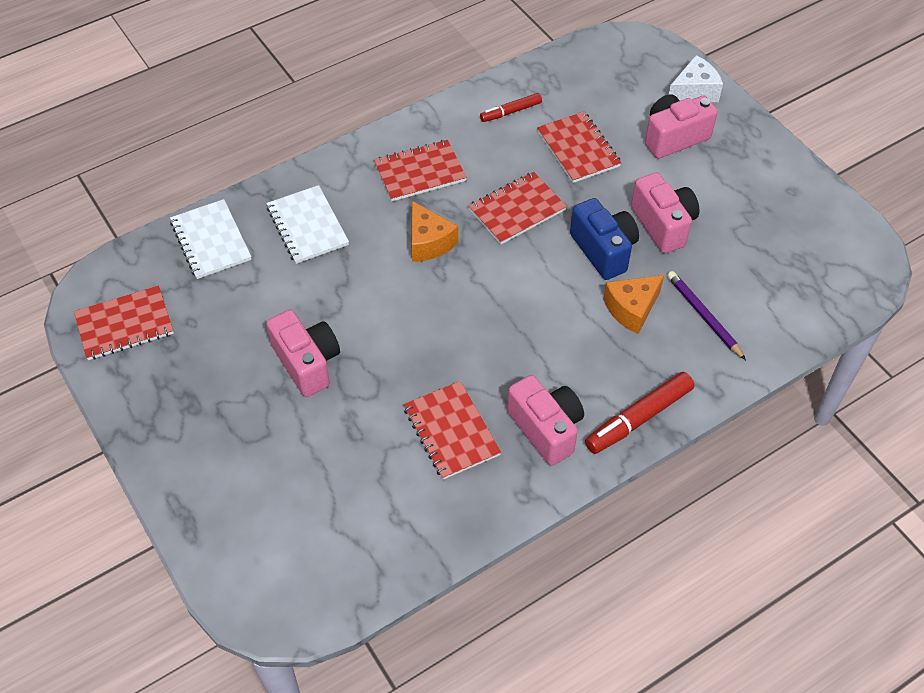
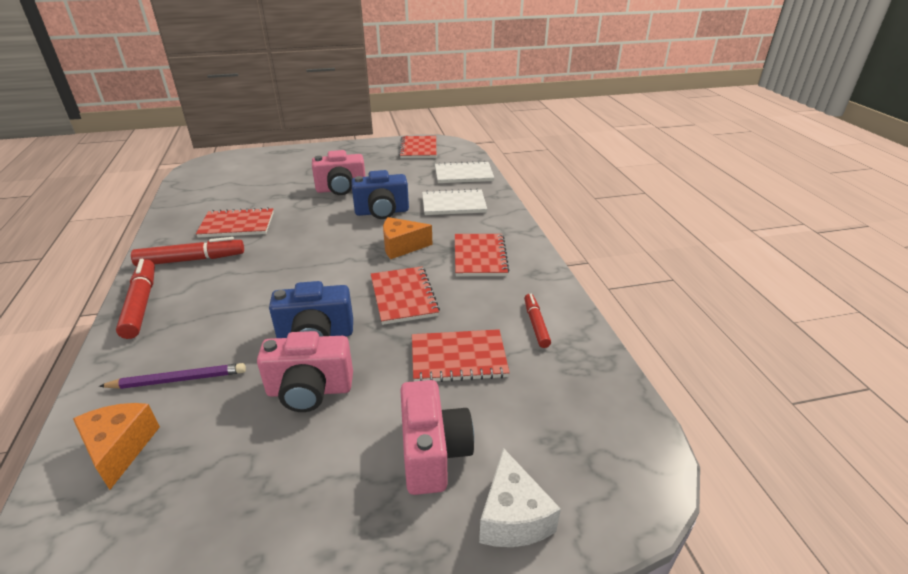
camera: 110 degrees right, 20 degrees down
pink camera [507,375,584,466] -> red marker [131,237,244,266]
orange cheese [603,275,664,334] -> orange cheese moved to [73,403,160,490]
none -> blue camera [351,170,409,219]

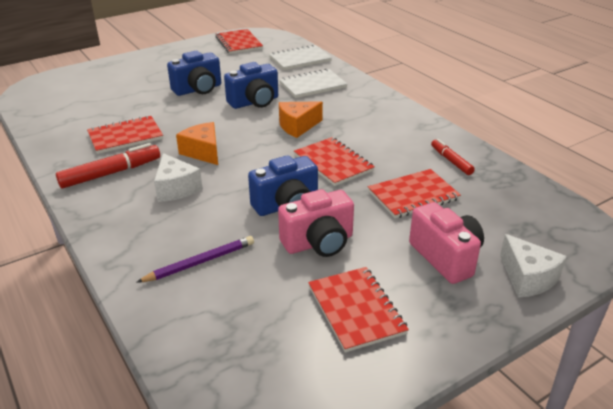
camera: 20 degrees left, 0 degrees up
orange cheese [73,403,160,490] -> orange cheese moved to [176,122,218,165]
red marker [116,259,155,339] -> none
pink camera [312,150,366,195] -> blue camera [167,51,221,96]
red notebook [455,234,510,276] -> red notebook moved to [308,267,409,353]
none -> white cheese [154,153,203,202]

